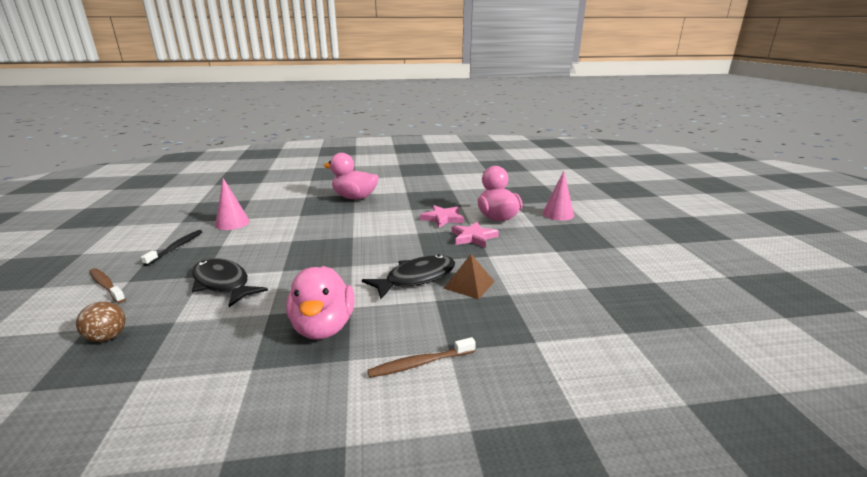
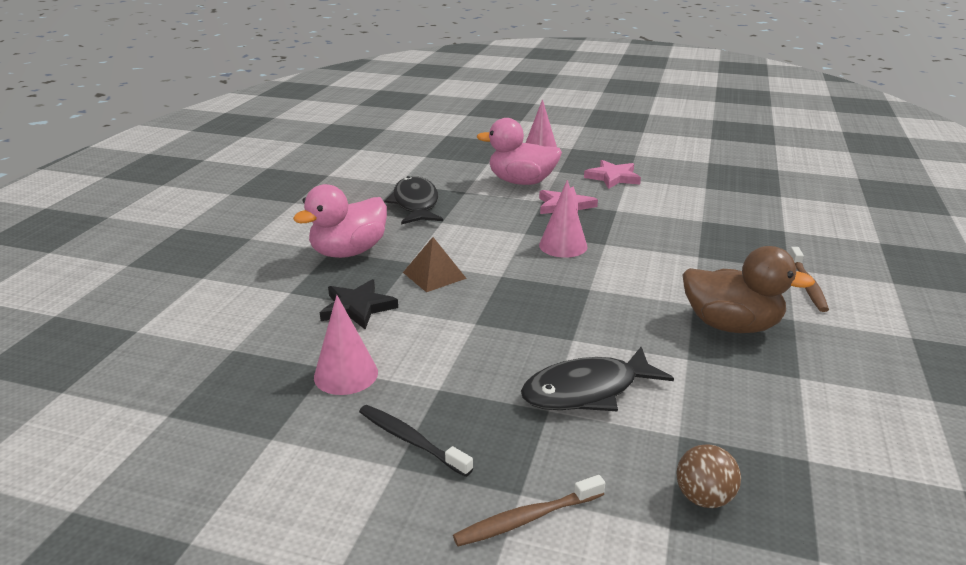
camera: 65 degrees left, 5 degrees up
pink duck [286,266,355,340] -> brown duck [682,246,815,333]
black fish [362,255,455,299] -> black fish moved to [384,176,443,225]
pink star [420,205,464,228] -> pink star moved to [584,160,641,189]
brown pyramid [444,254,495,299] -> brown pyramid moved to [403,237,467,292]
none -> black star [320,279,398,329]
none -> pink cone [539,180,588,258]

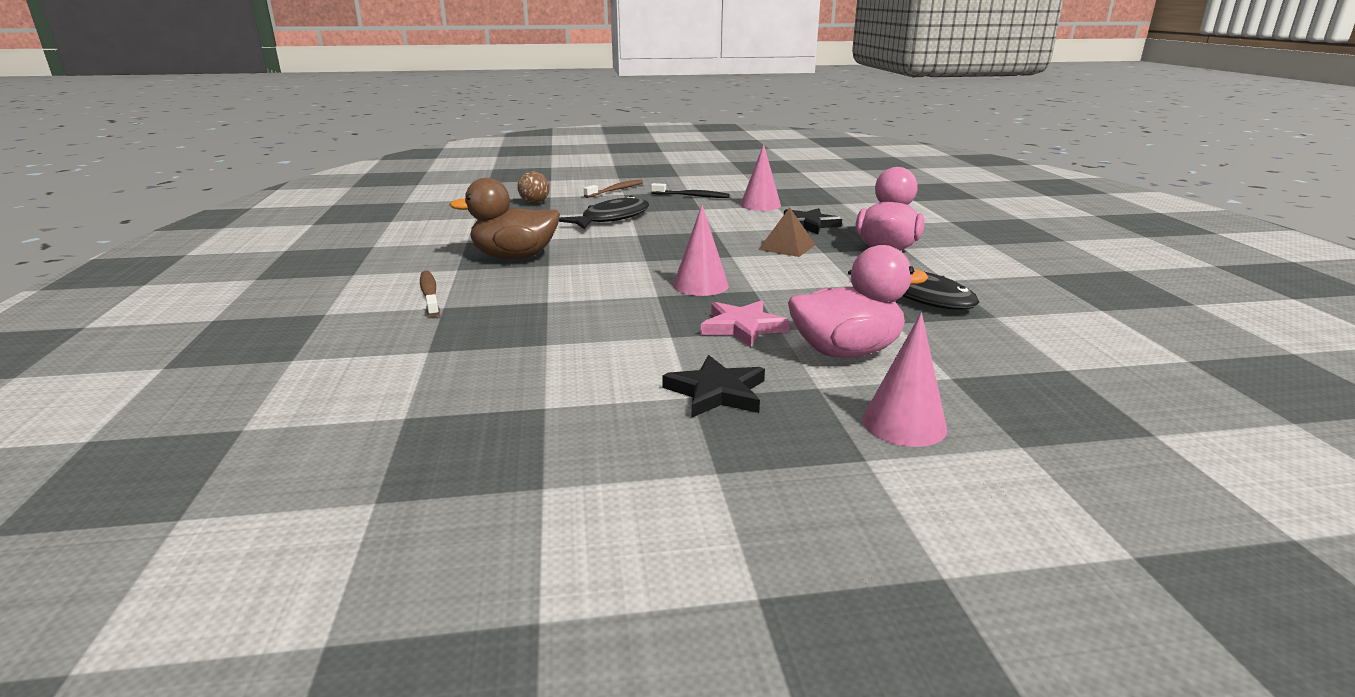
camera: 155 degrees right, 5 degrees down
pink star [584,160,641,189] -> black star [663,355,765,417]

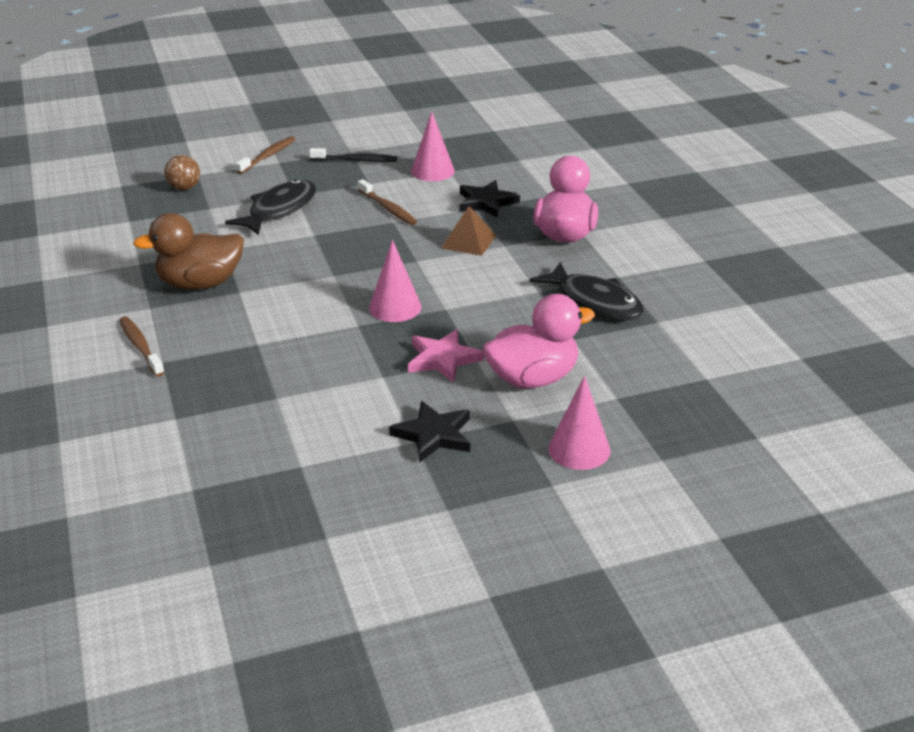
camera: 10 degrees left, 10 degrees up
none -> brown toothbrush [358,179,417,225]

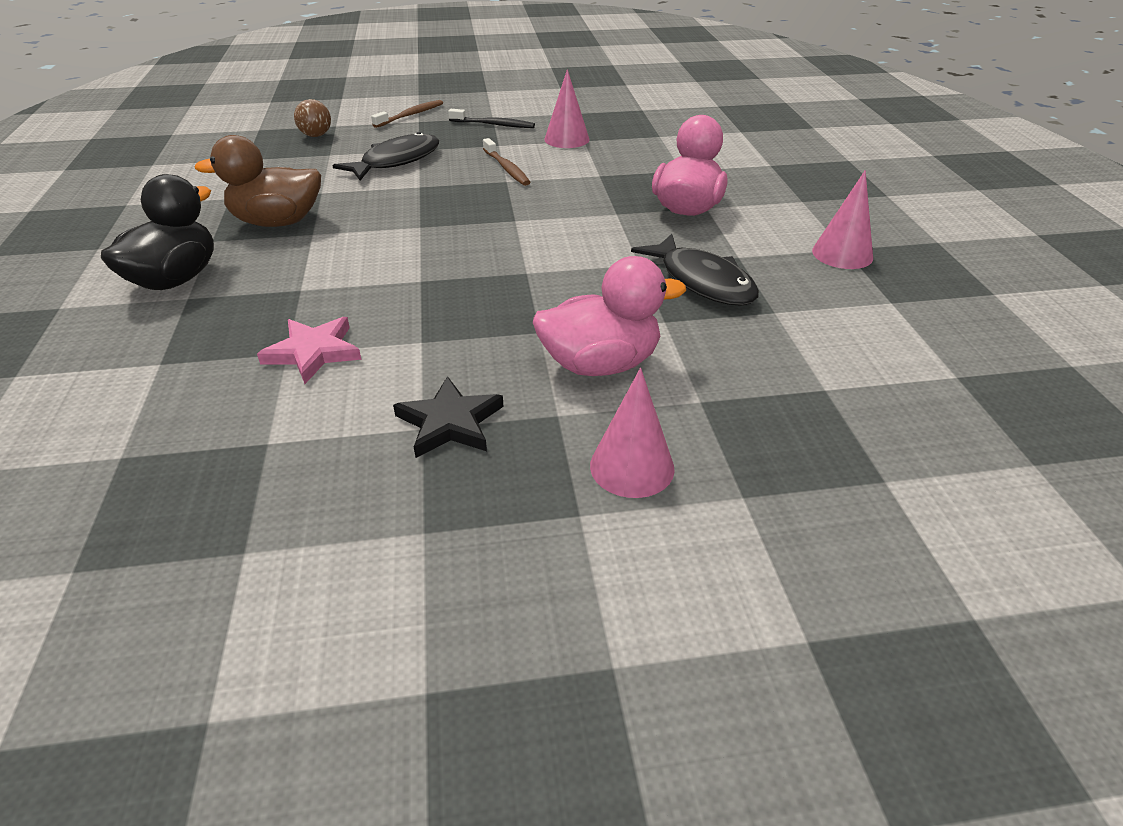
camera: 10 degrees right, 5 degrees up
brown toothbrush [119,316,165,377] -> black duck [101,174,214,290]
pink cone [369,240,422,322] -> pink cone moved to [812,170,873,269]
pink star [408,329,484,383] -> pink star moved to [257,317,361,384]
brown pyramid [441,206,496,256] -> none
black star [459,180,520,218] -> none

